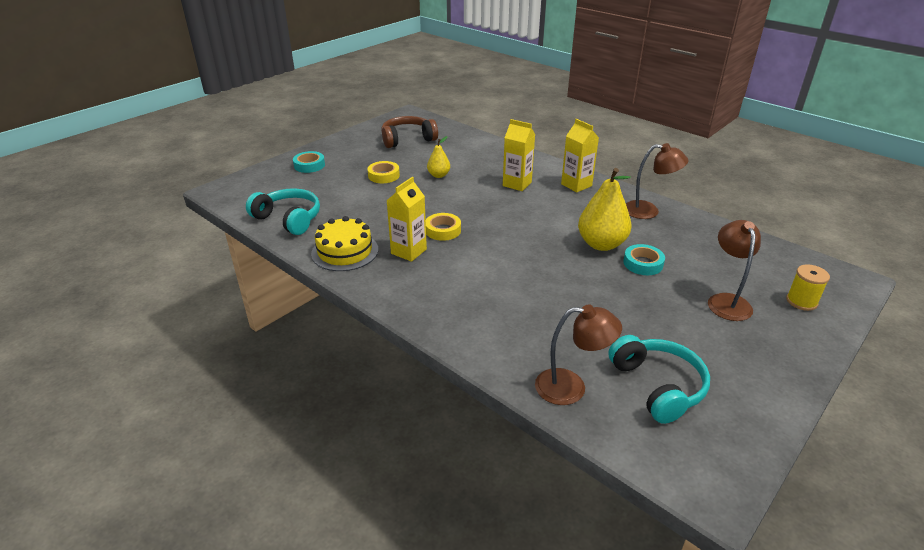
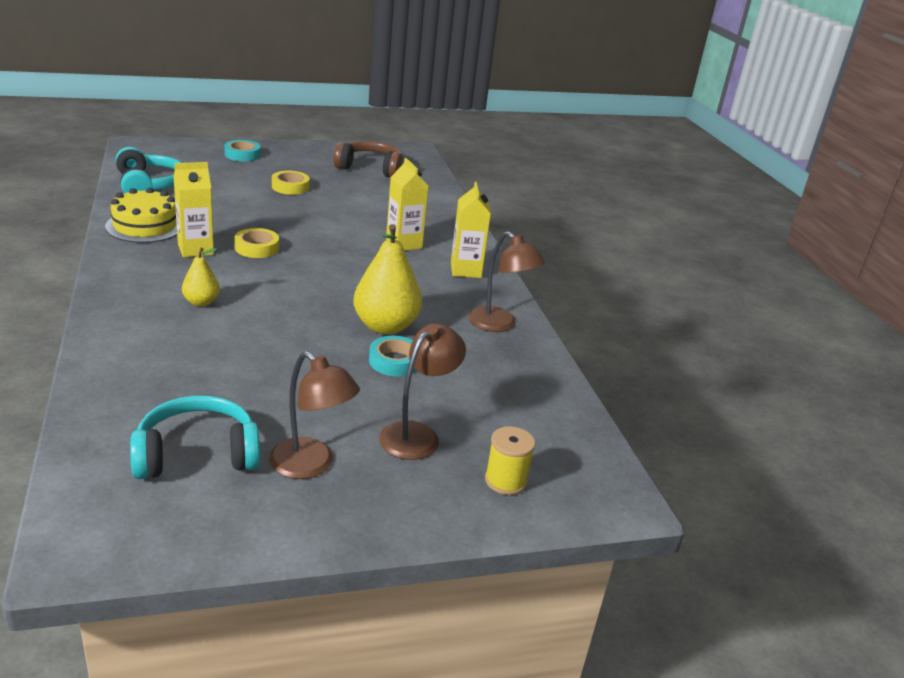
camera: 30 degrees right, 5 degrees down
yellow pear [427,136,450,178] -> yellow pear moved to [182,248,220,307]
brown lamp [535,305,622,405] -> brown lamp moved to [269,351,360,479]
turquoise headphones [608,335,710,424] -> turquoise headphones turned 120 degrees counterclockwise [130,395,260,479]

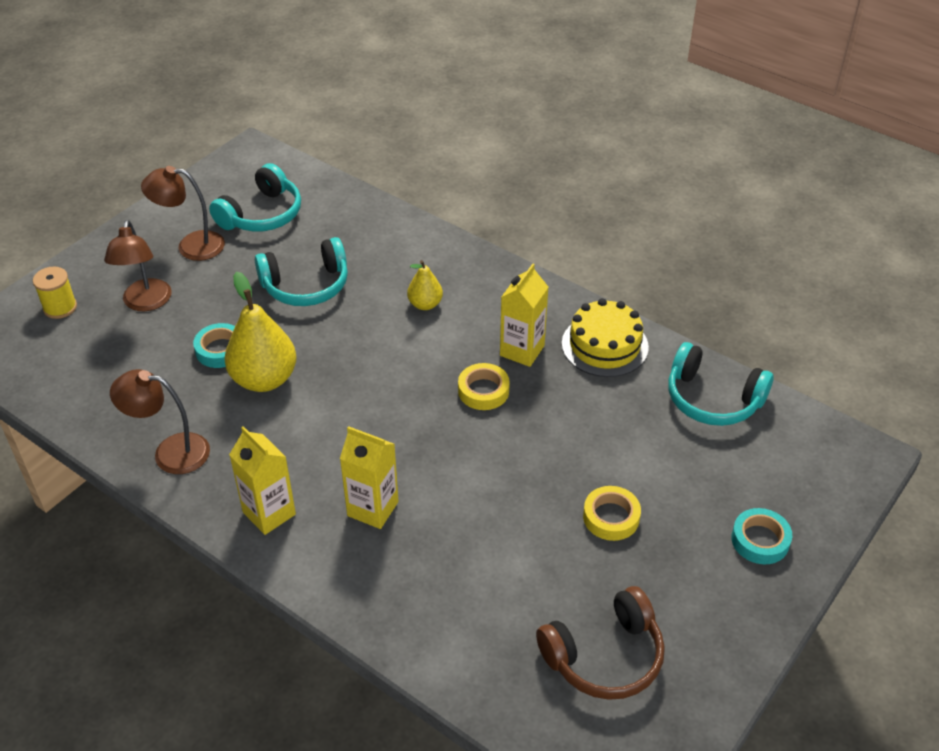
camera: 145 degrees right, 15 degrees up
none -> turquoise headphones [255,237,348,306]

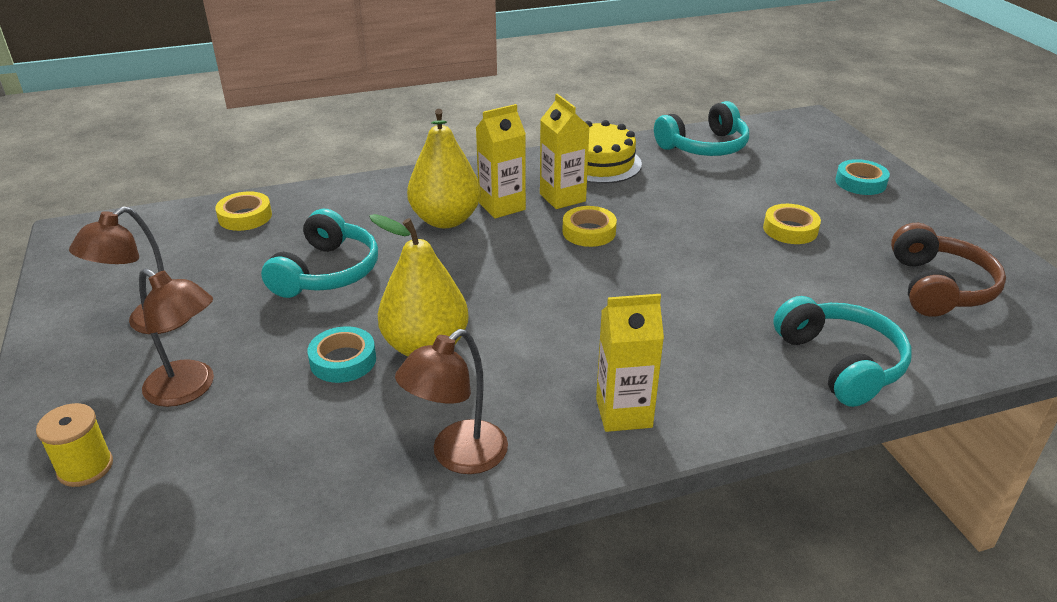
camera: 55 degrees left, 10 degrees down
turquoise headphones [209,163,301,232] -> turquoise headphones moved to [773,296,912,407]
yellow carton [340,426,399,529] -> yellow carton moved to [476,104,526,219]
yellow pear [407,260,443,310] -> yellow pear [407,109,481,228], size x1.85
none -> yellow tape [215,191,272,231]

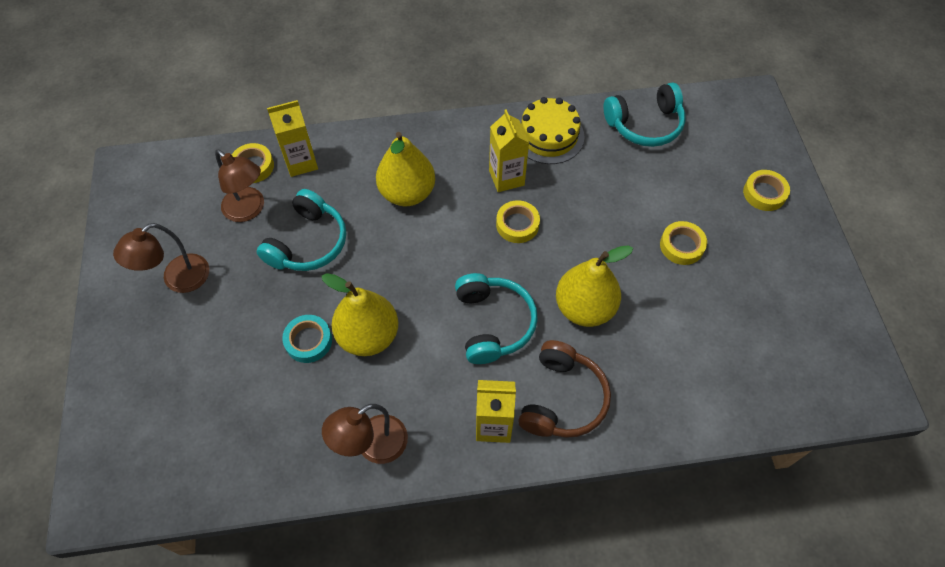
camera: 10 degrees right, 25 degrees up
yellow spool [36,403,113,487] -> none
brown lamp [139,268,214,407] -> brown lamp moved to [215,149,264,222]
yellow carton [476,104,526,219] -> yellow carton moved to [267,100,318,177]
turquoise headphones [773,296,912,407] -> turquoise headphones moved to [455,273,538,364]
turquoise tape [835,159,890,195] -> yellow tape [743,170,790,211]
brown headphones [891,223,1006,317] -> brown headphones moved to [518,340,611,438]
none -> yellow pear [556,245,633,327]

